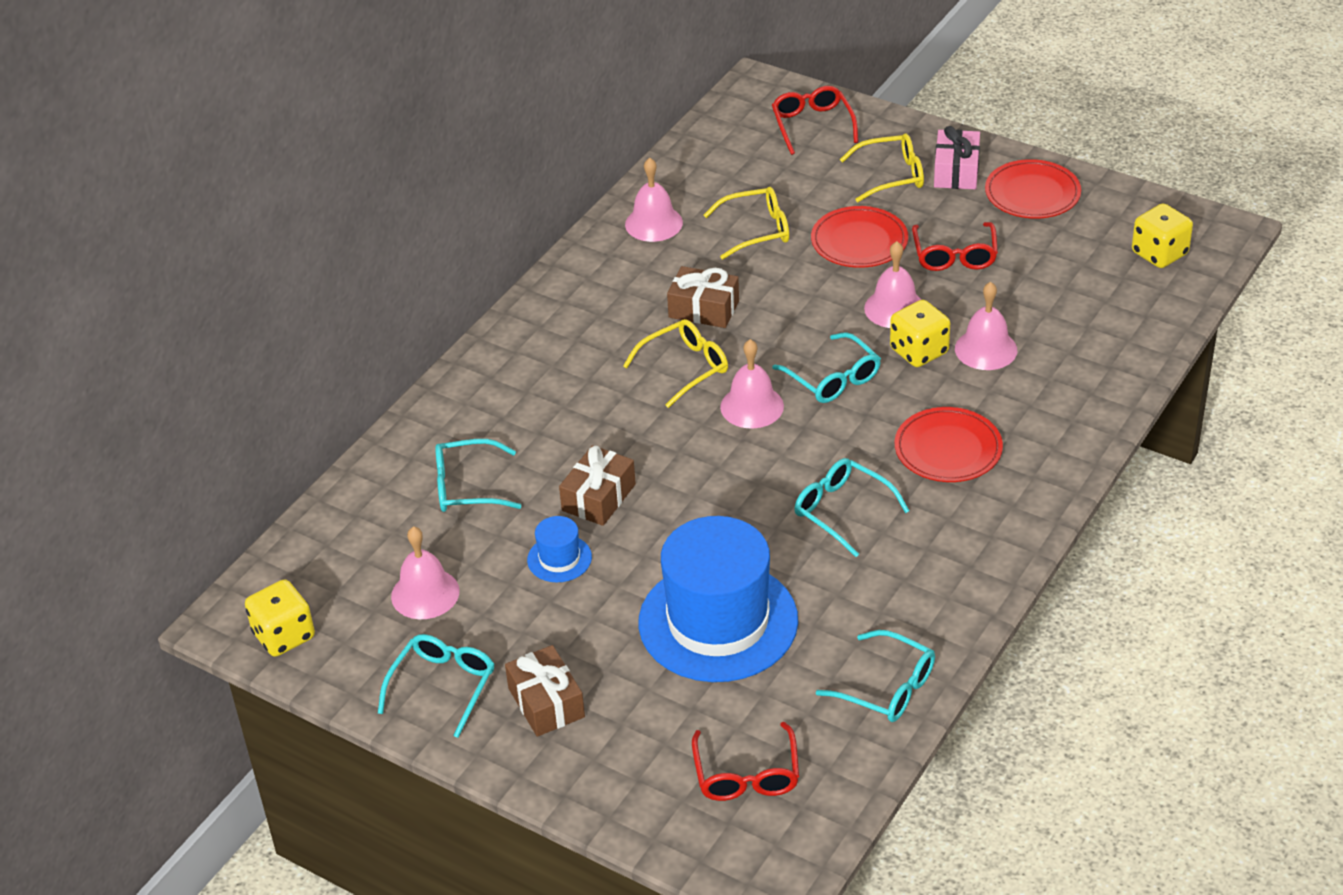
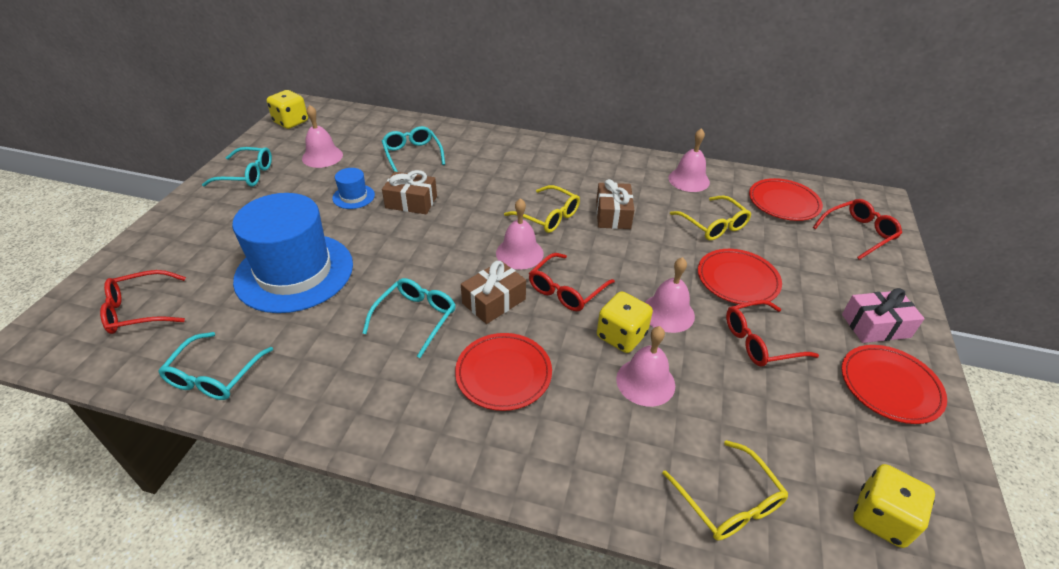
camera: 70 degrees right, 0 degrees up
brown gift [505,645,585,737] -> brown gift moved to [461,261,526,324]
turquoise glasses [772,332,881,403] -> red glasses [529,253,615,311]
yellow glasses [840,134,924,202] -> yellow glasses moved to [662,440,789,541]
none -> red plate [749,178,823,221]

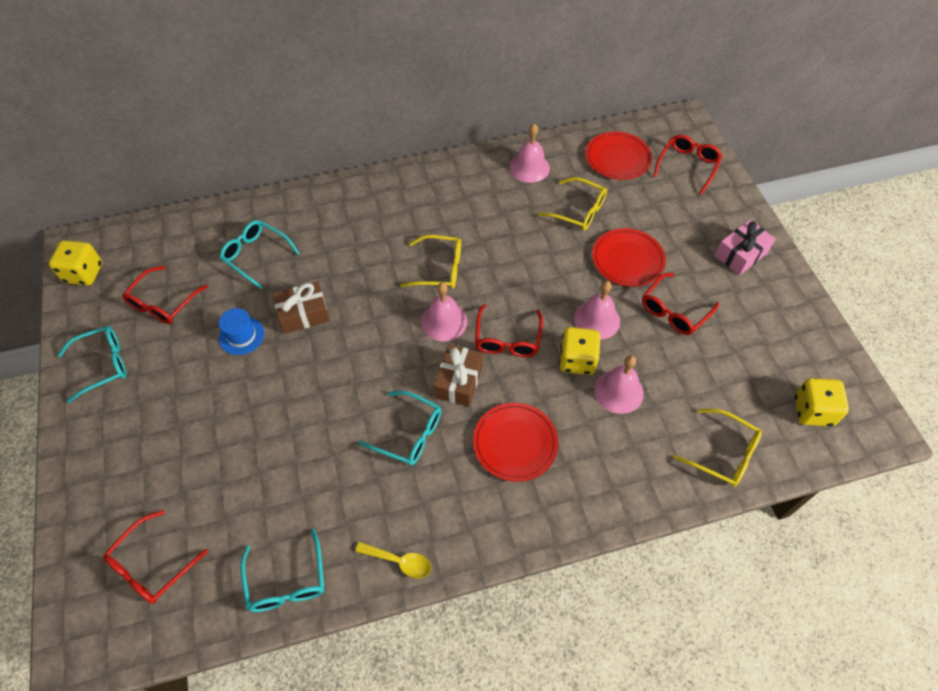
camera: 30 degrees left, 15 degrees up
blue hat [232,193,353,313] -> none
pink bell [302,105,343,168] -> red glasses [122,266,208,324]
turquoise glasses [362,278,456,358] -> turquoise glasses turned 120 degrees clockwise [358,391,442,466]
brown gift [596,179,634,229] -> none
red plate [842,345,947,424] -> none
none -> yellow spoon [355,542,431,578]

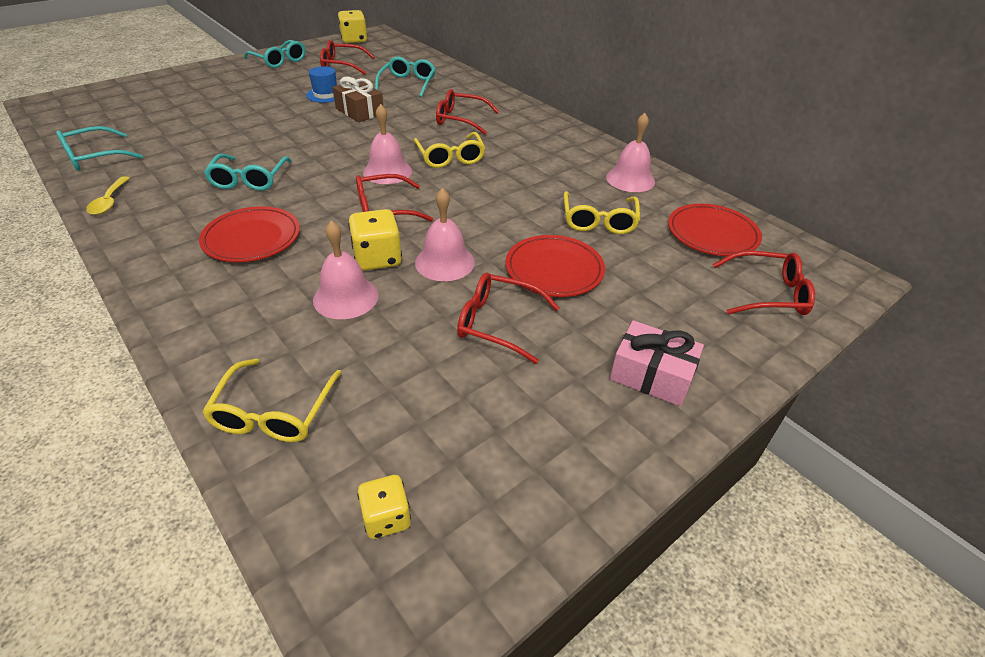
camera: 65 degrees right, 15 degrees down
red glasses [103,510,208,604] -> red glasses moved to [436,89,499,135]
brown gift [434,345,483,407] -> none
yellow dice [794,378,849,427] -> yellow dice [357,475,411,539], size x0.64

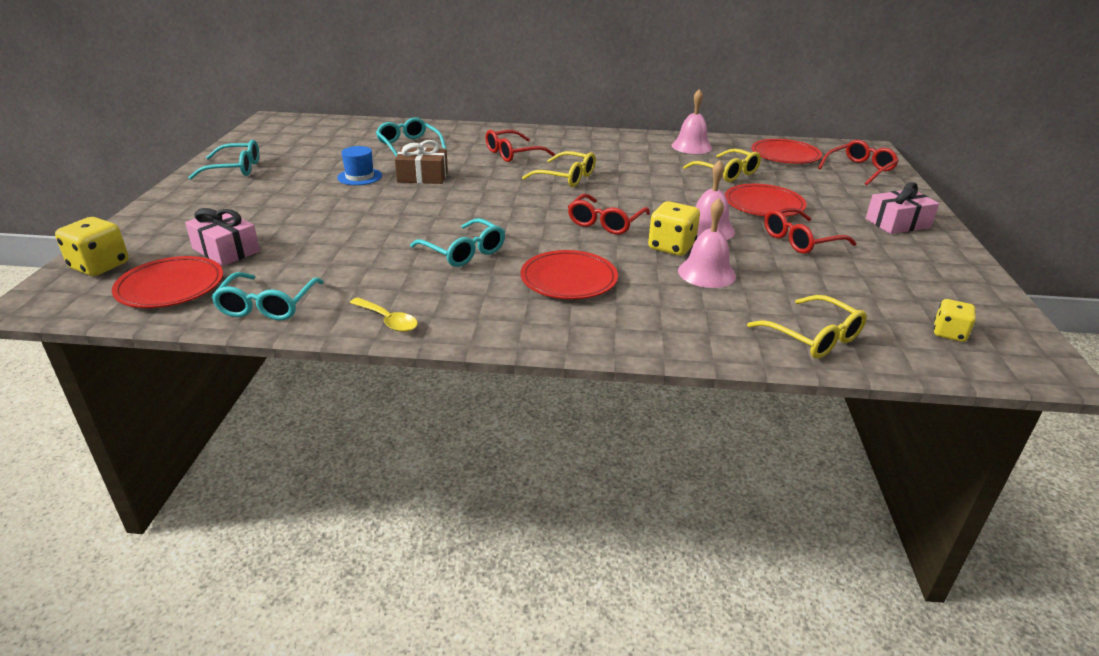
camera: 45 degrees left, 10 degrees down
red glasses [320,40,375,75] -> none
yellow dice [338,10,367,43] -> yellow dice moved to [55,217,129,276]
pink bell [363,104,412,184] -> none
none -> red plate [112,256,223,308]
none -> pink gift [185,208,260,266]

